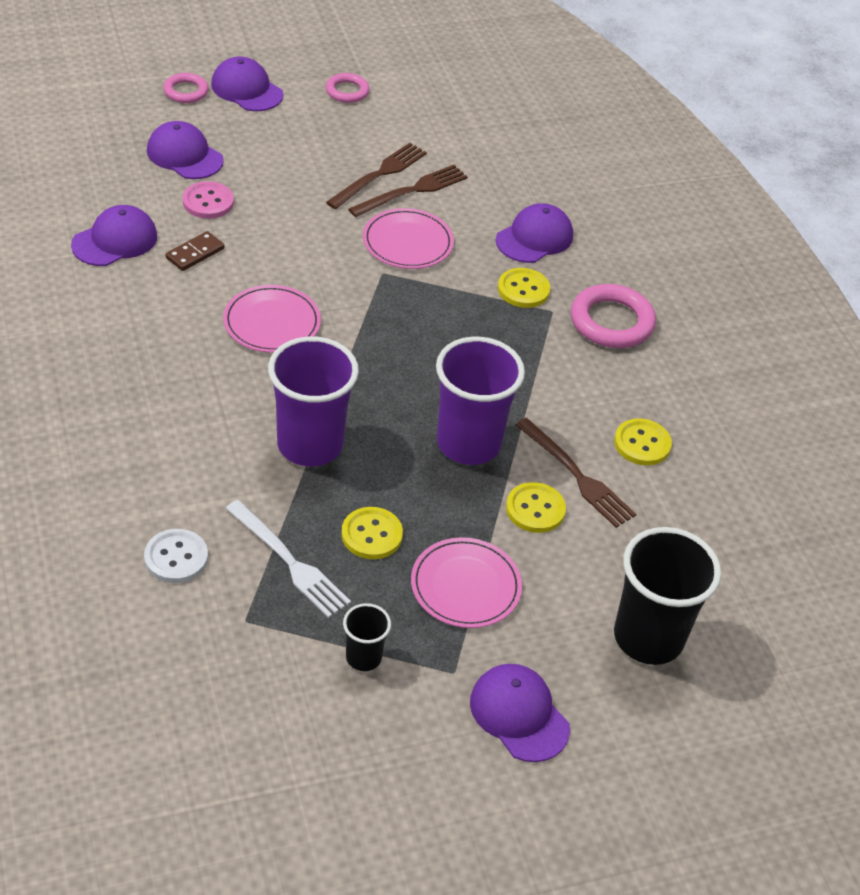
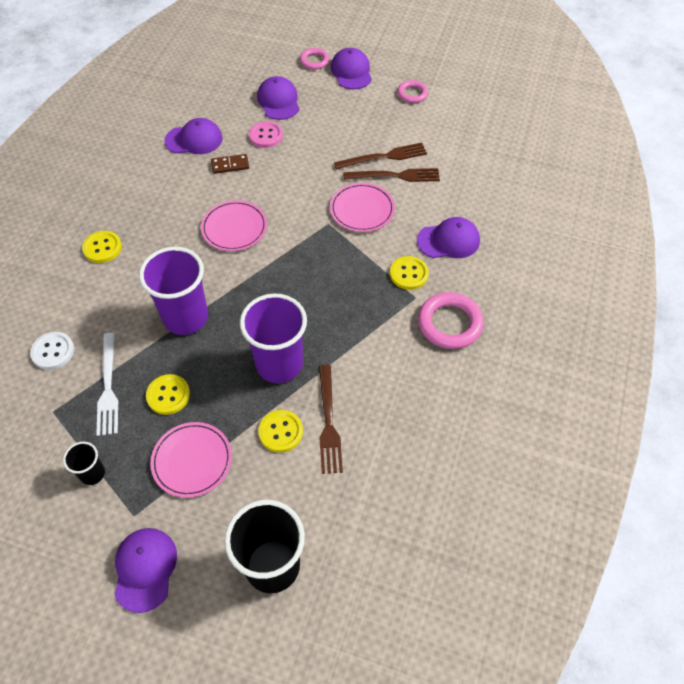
camera: 40 degrees right, 10 degrees up
yellow button [614,418,672,466] -> yellow button moved to [82,231,122,263]

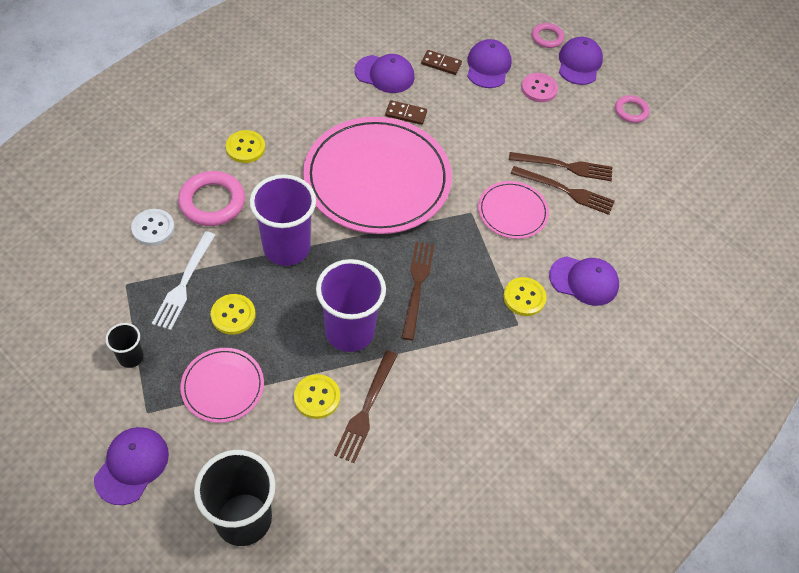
camera: 20 degrees right, 0 degrees up
pink plate [201,200,267,251] -> pink plate [303,117,452,234], size x2.10
pink button [249,121,283,148] -> pink button moved to [521,73,558,102]
pink ring [418,292,484,349] -> pink ring moved to [178,171,245,226]
none -> brown fork [402,242,434,341]
none -> brown domino [421,50,462,75]

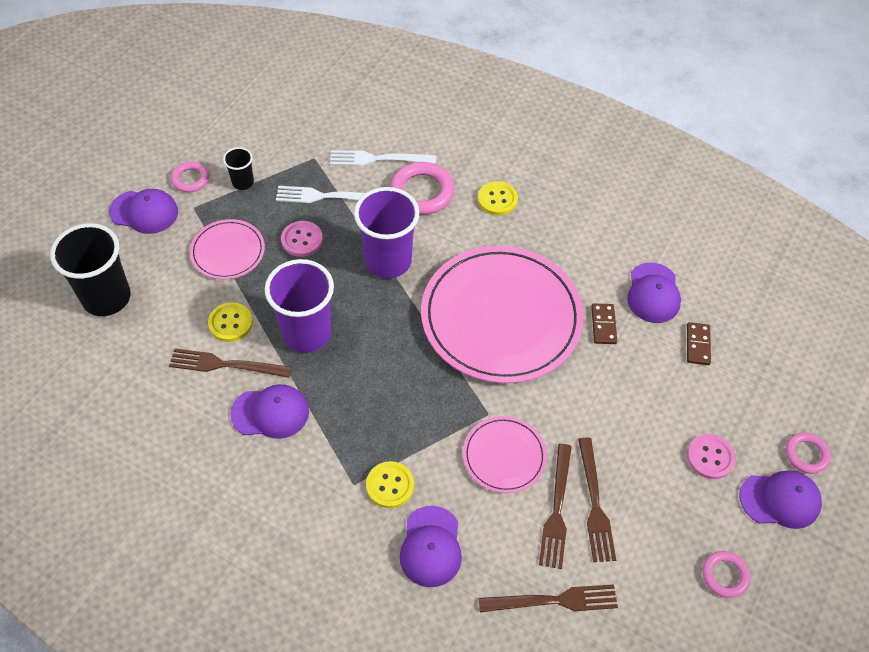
camera: 80 degrees right, 0 degrees up
white button [131,209,175,246] -> white fork [330,150,436,166]
yellow button [211,294,256,335] -> pink button [281,221,323,257]
brown fork [402,242,434,341] -> brown fork moved to [479,584,618,612]
purple cap [467,39,511,88] -> purple cap moved to [231,384,309,439]
none -> pink ring [171,162,209,192]

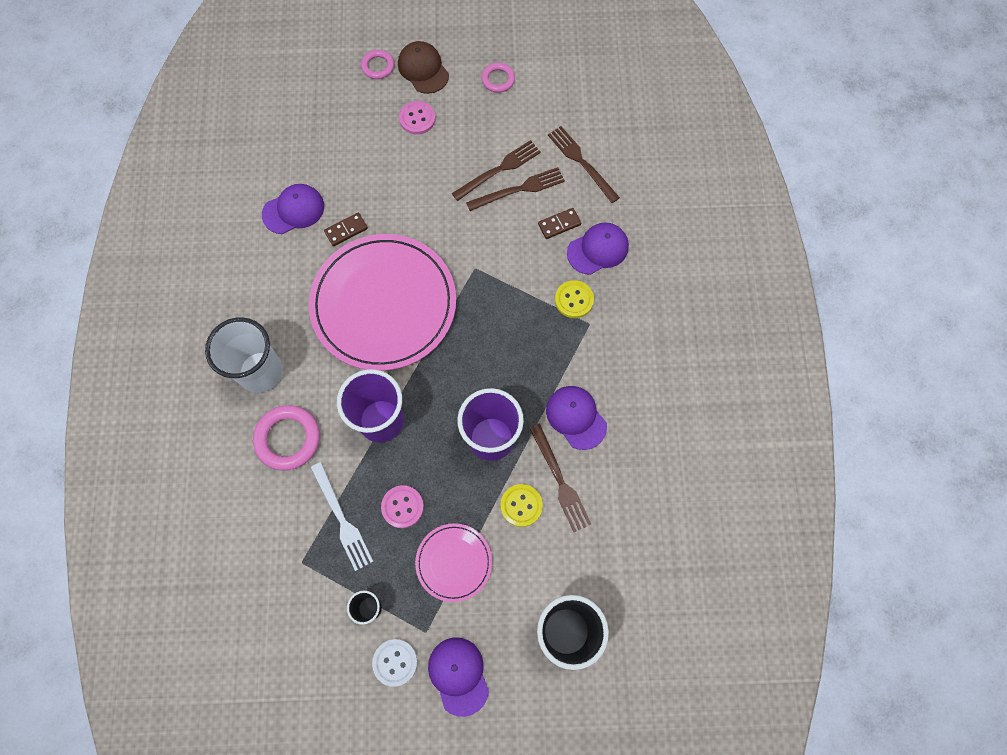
camera: 120 degrees left, 15 degrees up
pink ring [171,162,209,192] -> white button [372,639,417,687]
white fork [330,150,436,166] -> none
pink plate [463,416,547,493] -> none
yellow button [478,181,518,215] -> white cup [205,317,283,393]
brown domino [687,322,711,365] -> brown domino moved to [538,208,581,239]
purple cap [739,471,822,529] -> brown cap [398,41,449,94]

